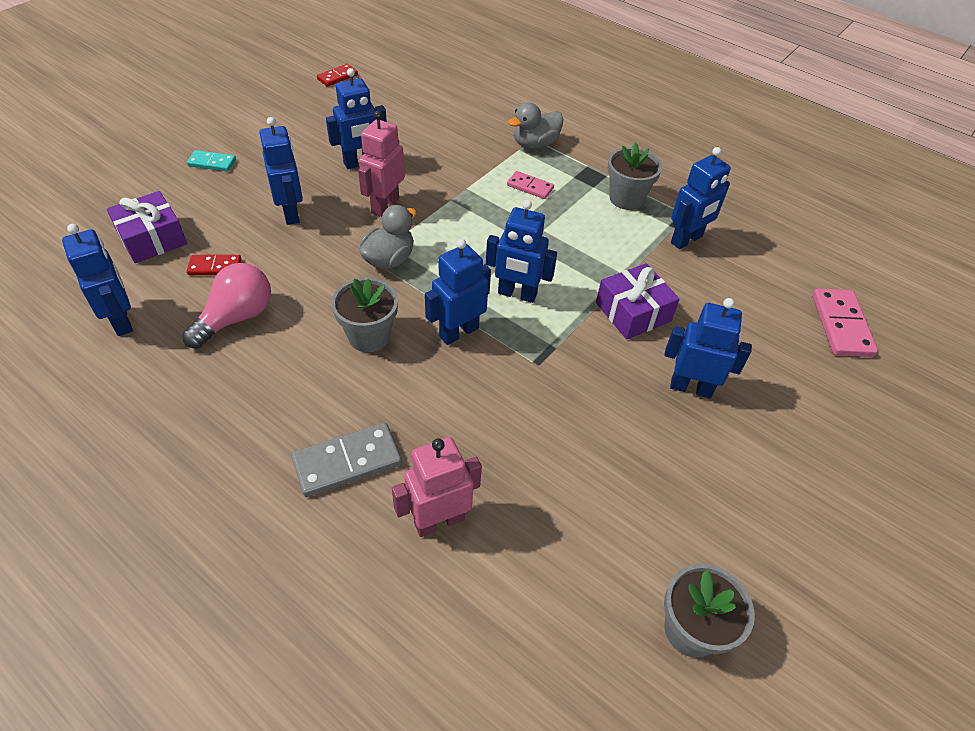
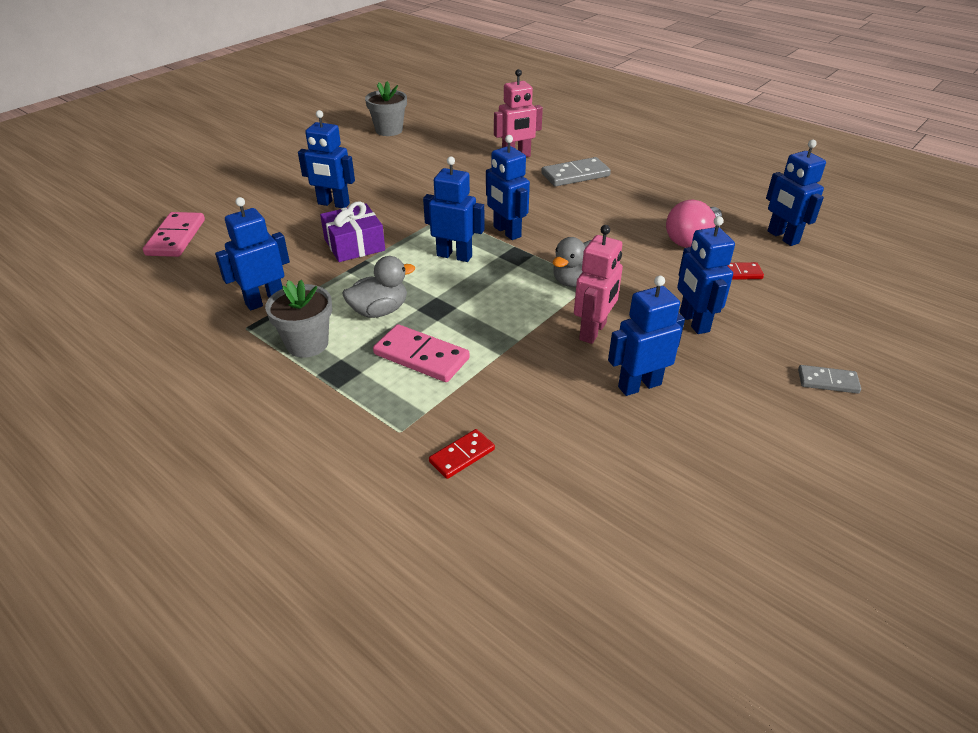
camera: 175 degrees left, 10 degrees down
purple gift [107,191,187,263] -> none
turquoise domino [187,150,236,172] -> grey domino [798,365,861,394]
red domino [317,64,358,87] -> red domino moved to [429,429,495,479]
grey flower pot [331,278,398,352] -> none
blue robot [425,239,491,345] -> blue robot turned 90 degrees clockwise [486,135,530,240]
pink domino [507,171,554,199] -> pink domino [373,324,470,382], size x1.66
grey duck [508,102,564,149] -> grey duck moved to [343,256,415,318]

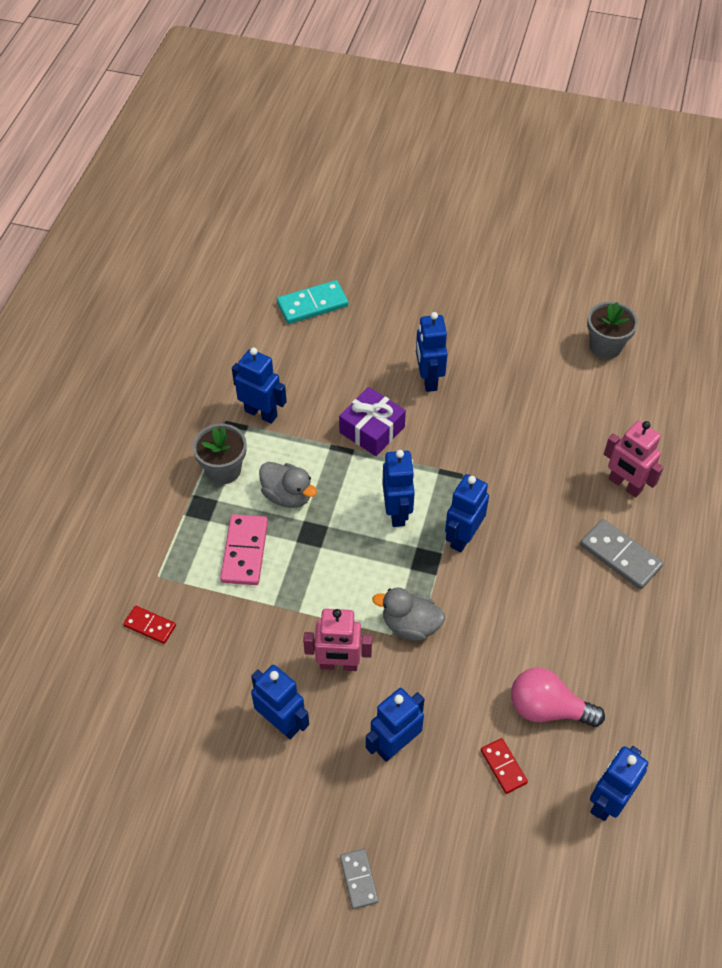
camera: 65 degrees right, 15 degrees up
pink domino [143,212,205,257] -> turquoise domino [277,280,348,324]

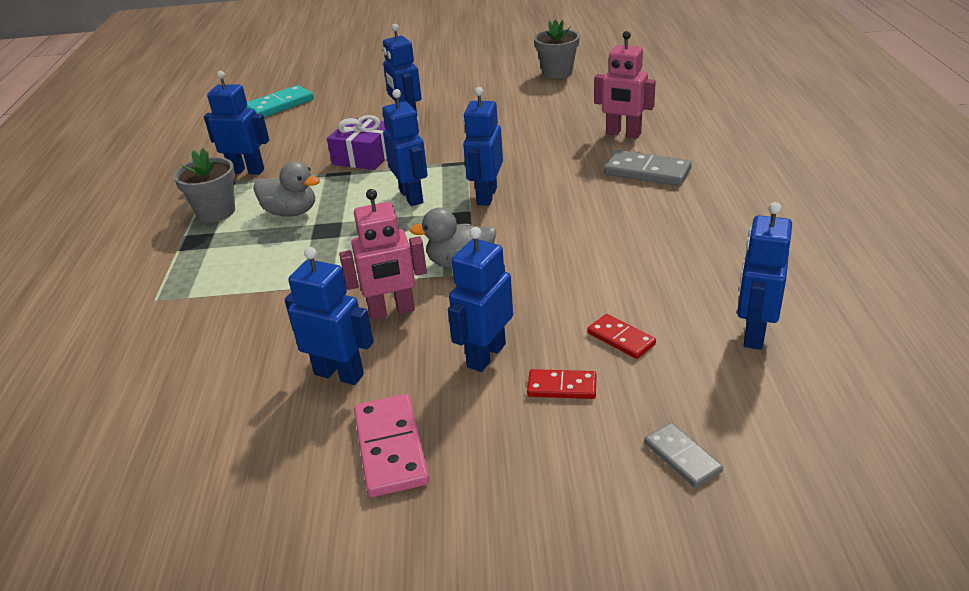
camera: 15 degrees left, 20 degrees down
red domino [123,606,176,644] -> red domino moved to [527,369,596,399]
pink domino [220,514,268,585] -> pink domino moved to [354,394,430,497]
grey domino [340,849,379,909] -> grey domino moved to [644,423,723,488]
pink light bulb [511,668,605,727] -> none

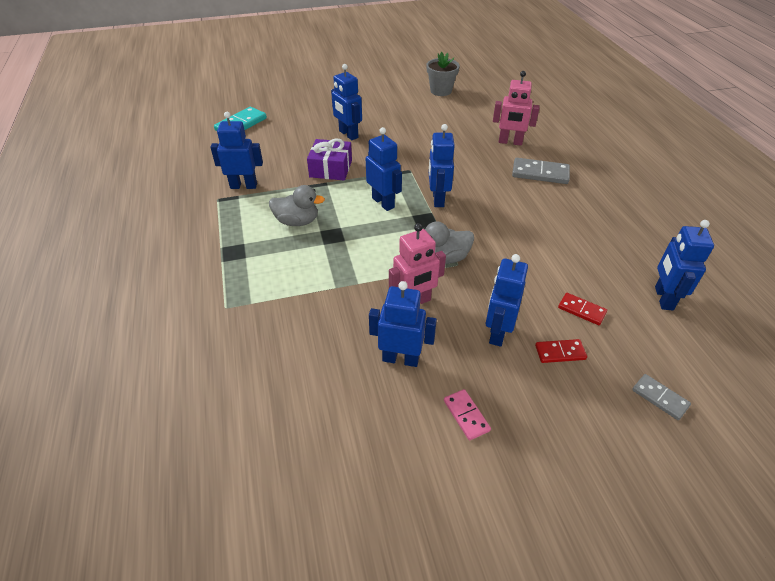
camera: 15 degrees left, 10 degrees up
grey flower pot [173,148,235,222] -> none
pink domino [354,394,430,497] -> pink domino [444,389,491,440], size x0.60

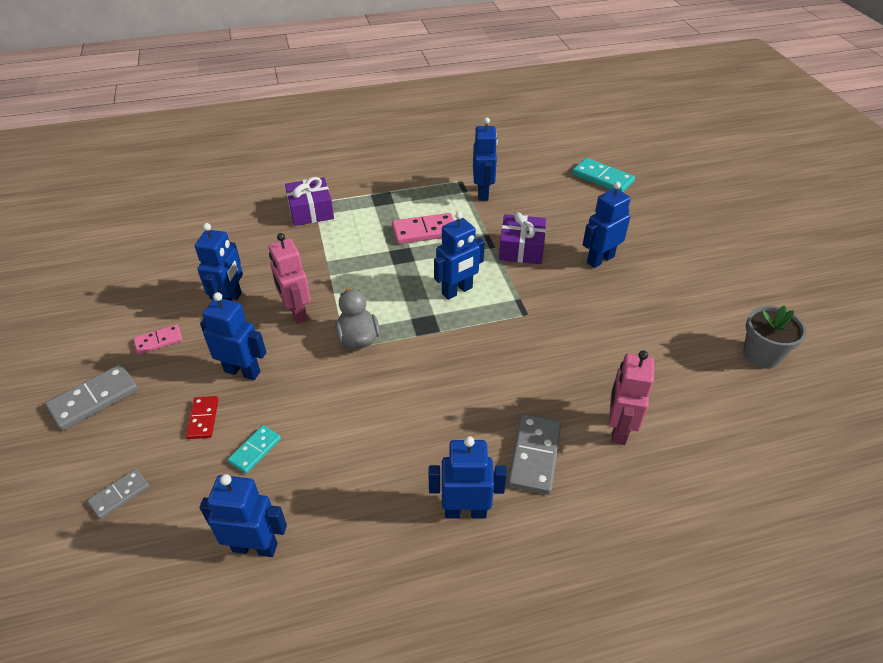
camera: 90 degrees right, 0 degrees up
grey duck [269,185,325,226] -> pink domino [392,213,454,244]
blue robot [429,124,455,207] -> blue robot moved to [429,436,507,519]
red domino [558,293,607,325] -> turquoise domino [228,425,281,474]
none -> grey domino [45,364,138,431]
none -> purple gift [285,177,334,226]

